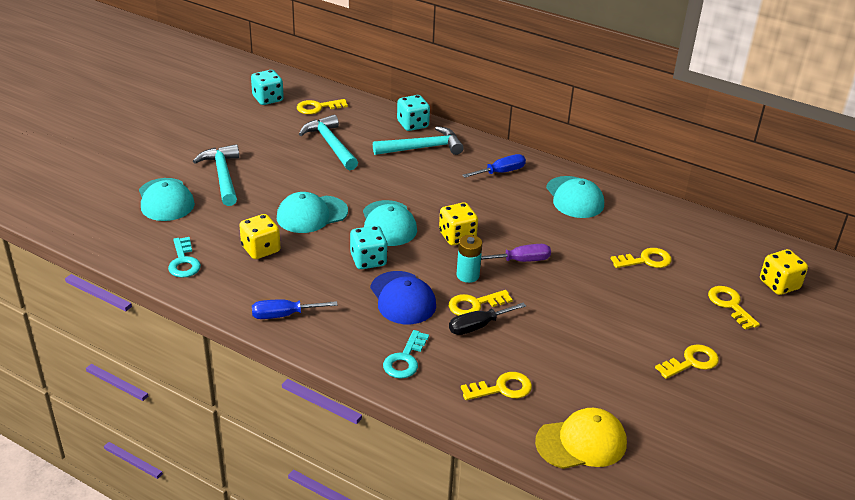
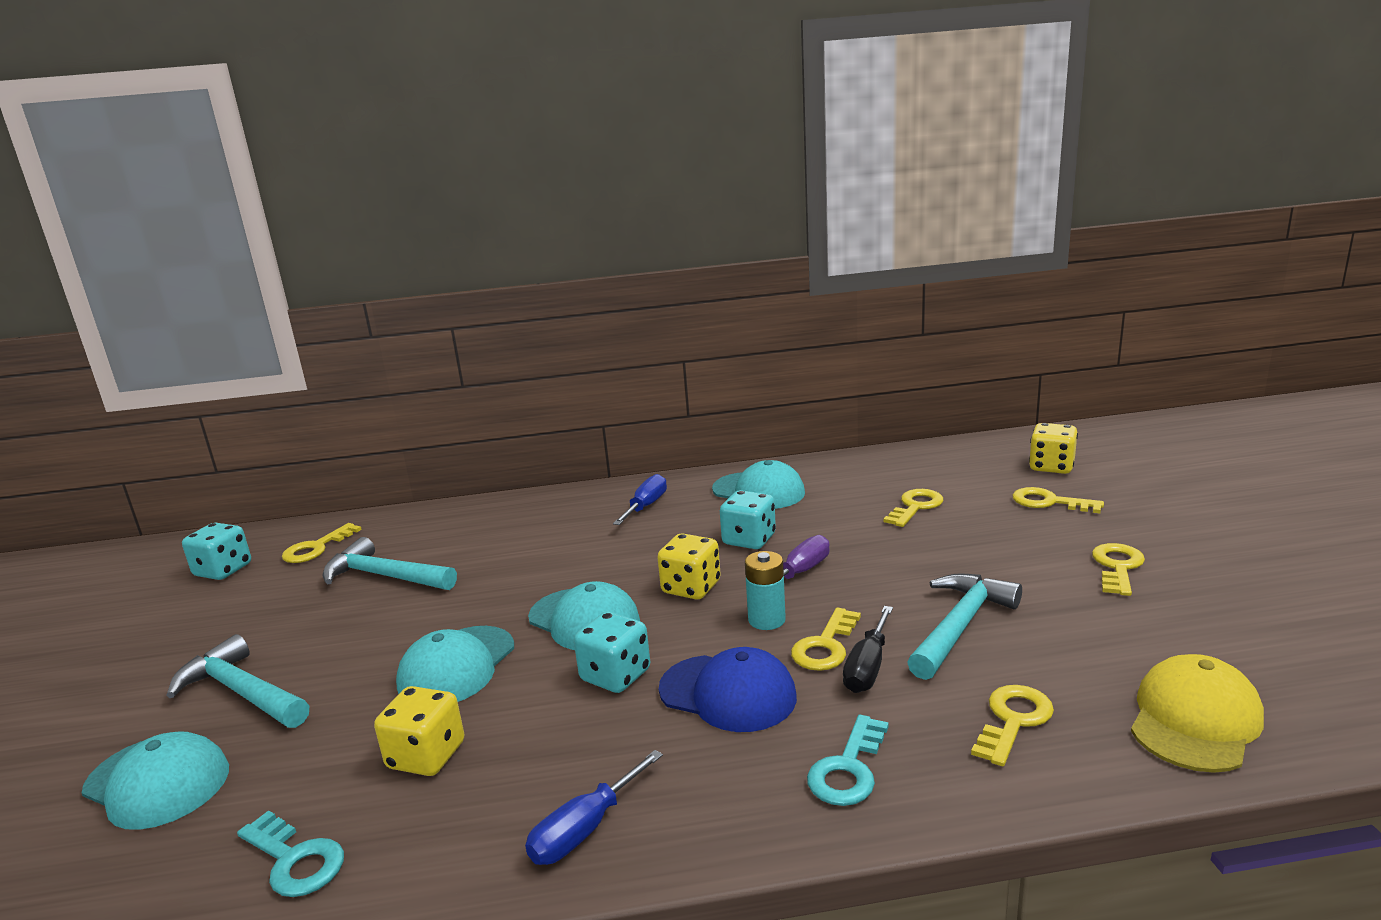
camera: 35 degrees left, 15 degrees down
turquoise hammer [373,126,464,155] -> turquoise hammer moved to [907,573,1022,680]
turquoise key [383,330,429,378] -> turquoise key turned 45 degrees clockwise [807,715,889,806]
turquoise dice [397,95,430,131] -> turquoise dice moved to [720,490,776,549]

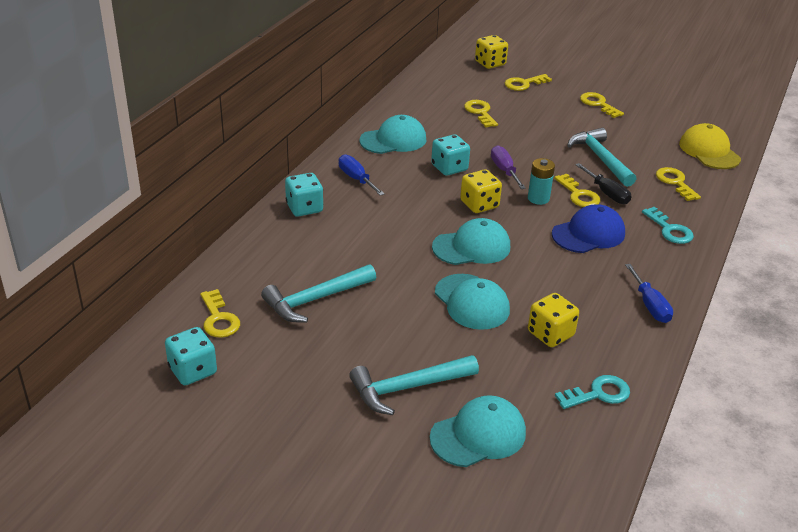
camera: 60 degrees left, 15 degrees up
turquoise dice [574,611,650,693] -> turquoise dice moved to [285,173,323,217]

